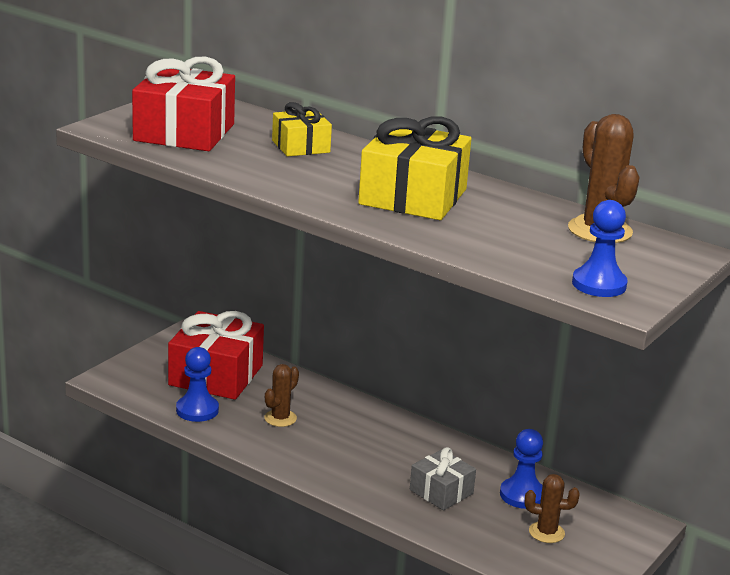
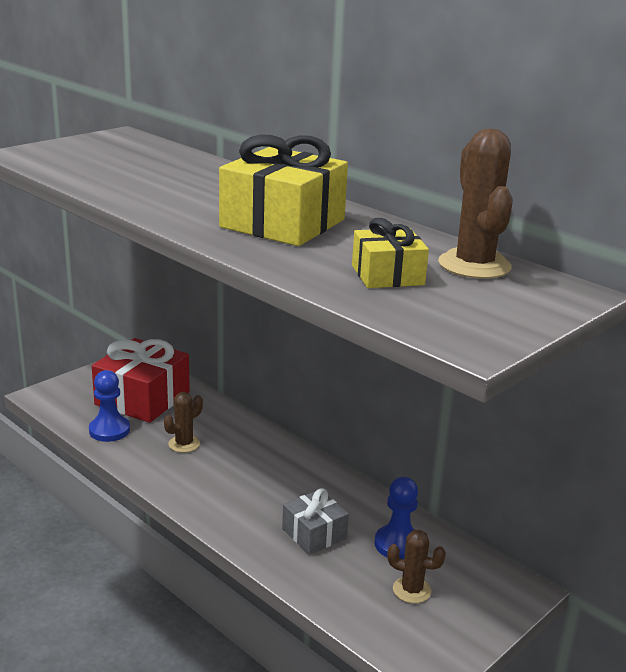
camera: 10 degrees right, 0 degrees up
red gift [132,57,235,151] -> none
yellow gift [272,102,332,157] -> yellow gift moved to [352,218,429,288]
blue pawn [572,200,628,297] -> none

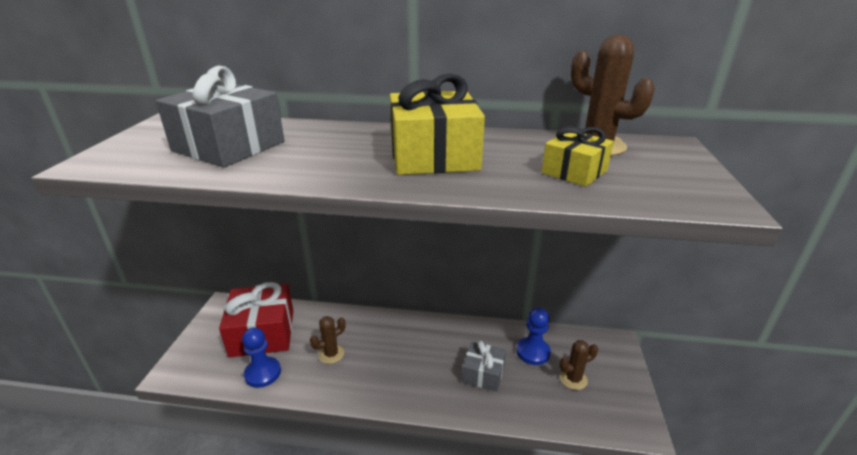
camera: 35 degrees left, 5 degrees up
brown cactus [164,392,203,453] -> brown cactus turned 45 degrees clockwise [310,316,346,364]
none -> grey gift [156,66,285,168]

